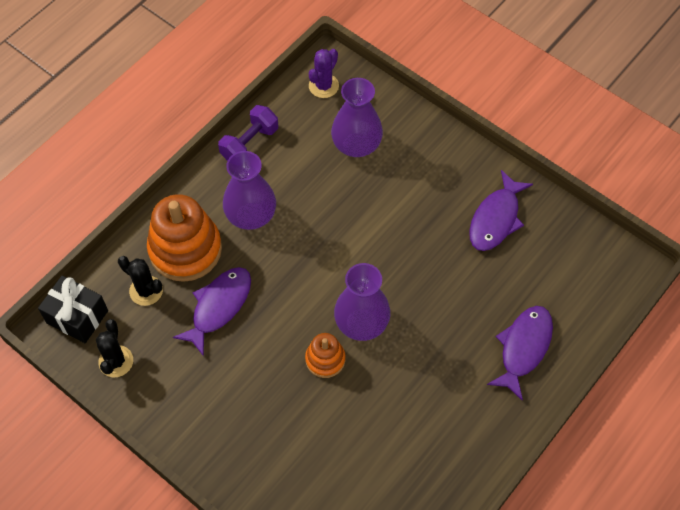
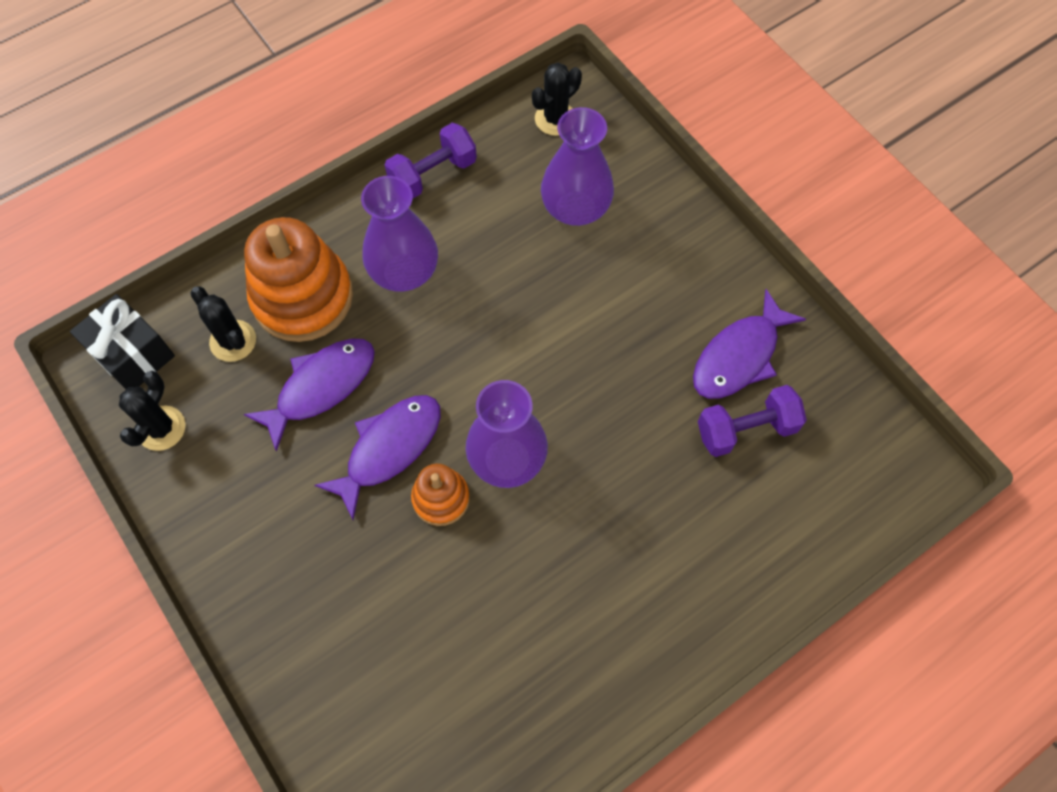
camera: 15 degrees right, 5 degrees up
purple cactus [309,49,339,98] -> black cactus [532,63,582,136]
purple fish [487,306,553,401] -> purple fish moved to [315,395,441,520]
none -> purple dumbbell [698,385,807,457]

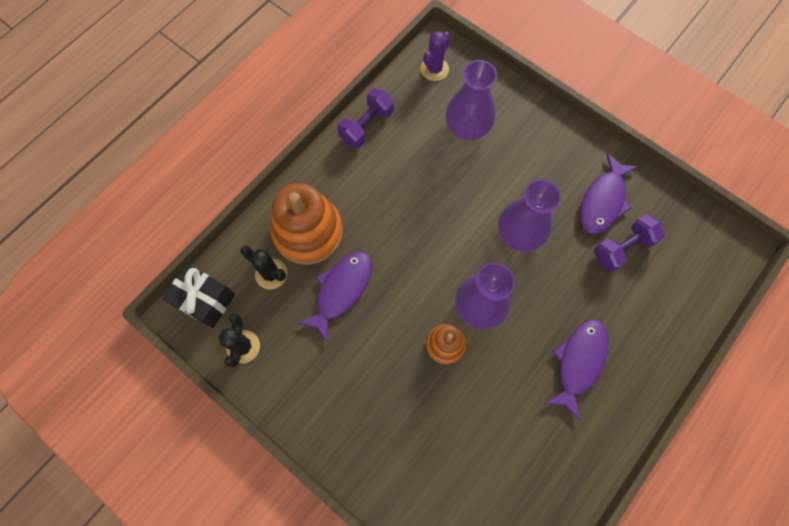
camera: 15 degrees left, 5 degrees up
purple fish [315,395,441,520] -> purple fish moved to [546,319,609,421]
purple vase [361,176,438,291] -> purple vase moved to [498,179,561,252]
black cactus [532,63,582,136] -> purple cactus [421,31,450,81]

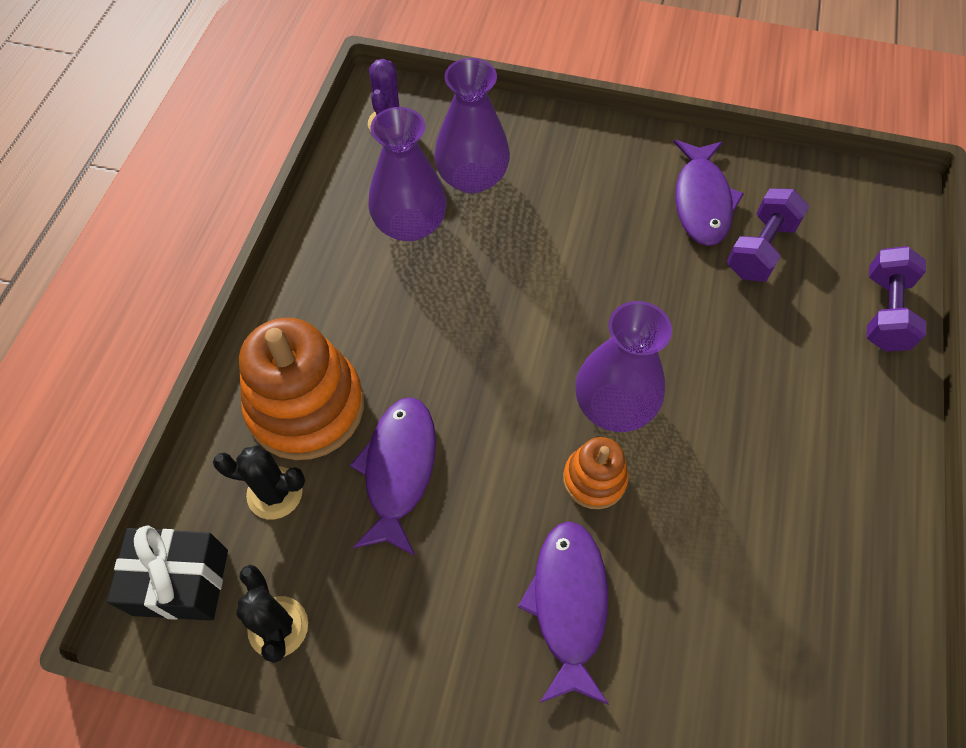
camera: 25 degrees left, 10 degrees down
purple dumbbell [337,88,394,148] -> purple dumbbell moved to [867,246,926,352]
purple vase [498,179,561,252] -> purple vase moved to [368,107,447,241]
purple fish [546,319,609,421] -> purple fish moved to [518,521,609,705]

